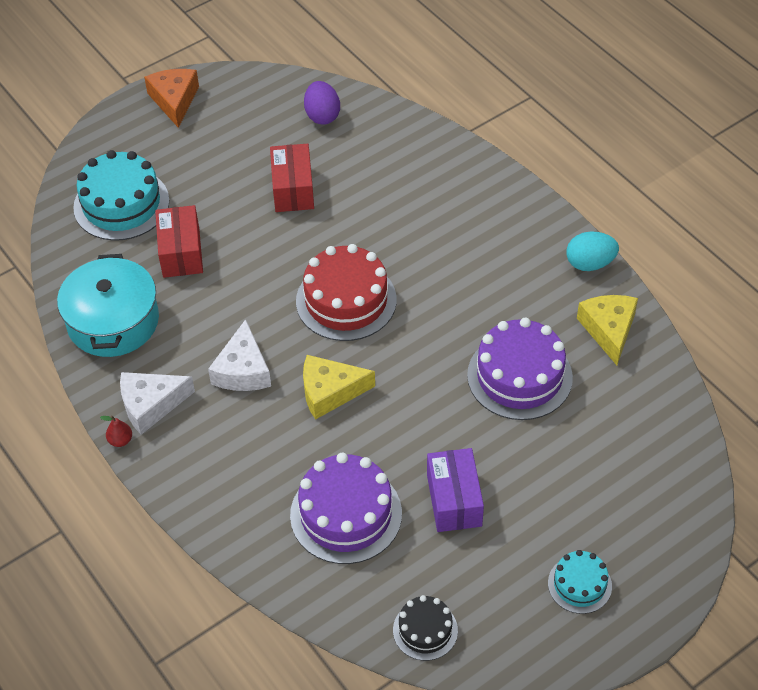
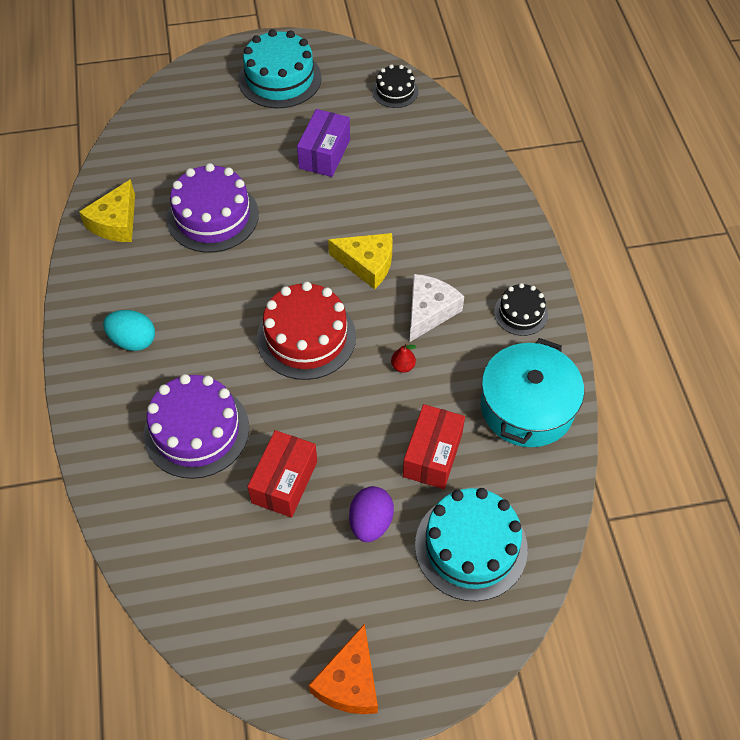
camera: 155 degrees left, 5 degrees up
red pear [100,415,132,447] -> red pear moved to [391,343,416,373]
white cheese [120,372,195,435] -> black cake [494,283,548,336]
purple cake [290,453,402,564] -> purple cake moved to [144,374,249,479]
purple egg [304,81,340,125] -> purple egg moved to [349,486,394,542]
turquoise cake [548,550,612,614] -> turquoise cake [238,29,322,108], size x1.82
turquoise egg [566,232,619,271] -> turquoise egg moved to [103,310,155,351]

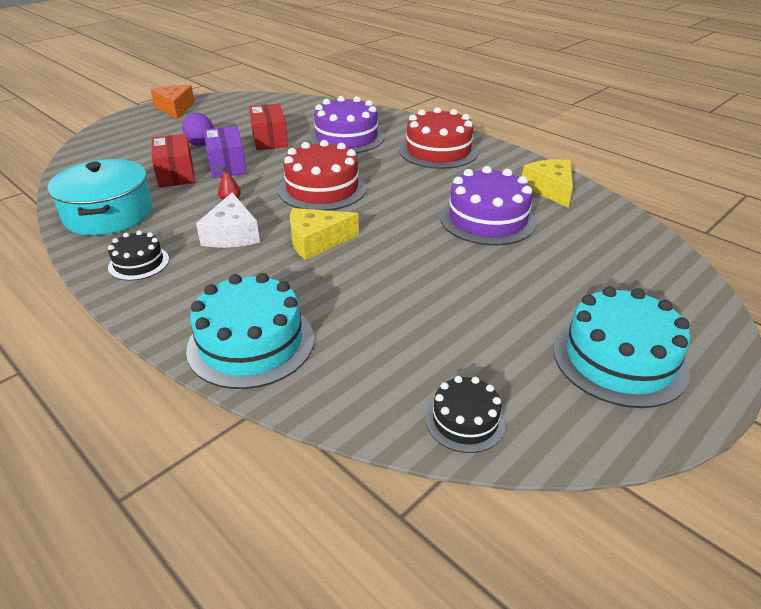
camera: 145 degrees right, 20 degrees down
turquoise egg [103,310,155,351] -> red cake [399,107,478,169]
purple box [297,109,350,177] -> purple box moved to [204,126,247,178]
turquoise cake [415,488,528,601] -> turquoise cake moved to [186,273,314,389]

